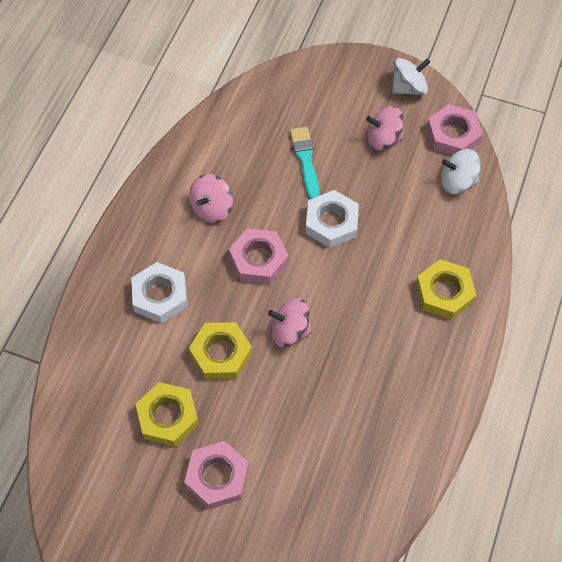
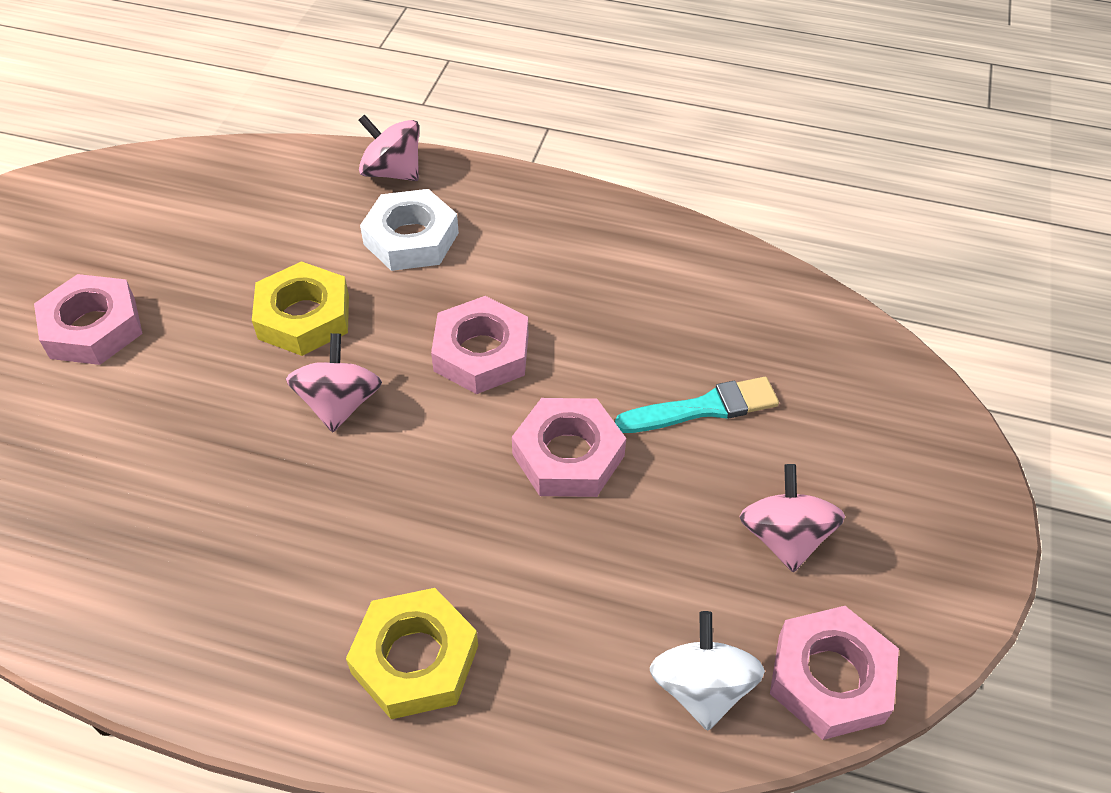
camera: 85 degrees right, 10 degrees down
yellow nut [136,382,199,447] -> none
pink spinning top [189,174,233,223] -> pink spinning top moved to [358,114,419,181]
white nut [306,190,359,248] -> pink nut [512,398,626,497]
white spinning top [392,58,430,95] -> none

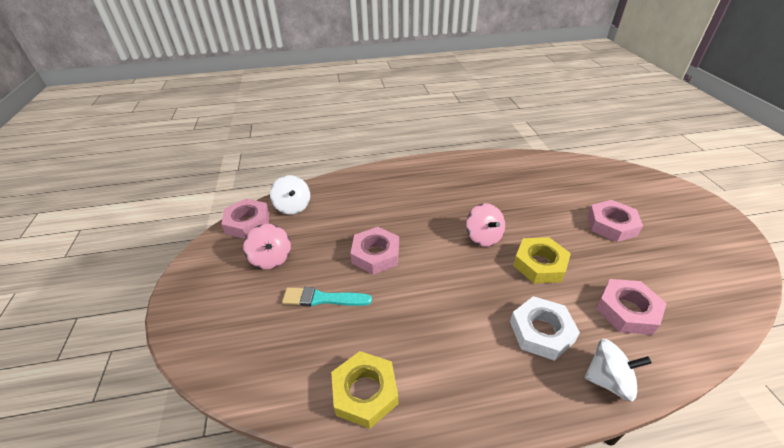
camera: 155 degrees right, 10 degrees down
yellow nut [346,588,478,719] -> yellow nut moved to [331,351,398,429]
pink spinning top [358,114,419,181] -> white spinning top [585,339,652,401]
pink nut [431,296,528,394] -> pink nut moved to [596,279,667,335]
turquoise brush [615,377,779,433] -> turquoise brush turned 45 degrees clockwise [282,287,372,306]

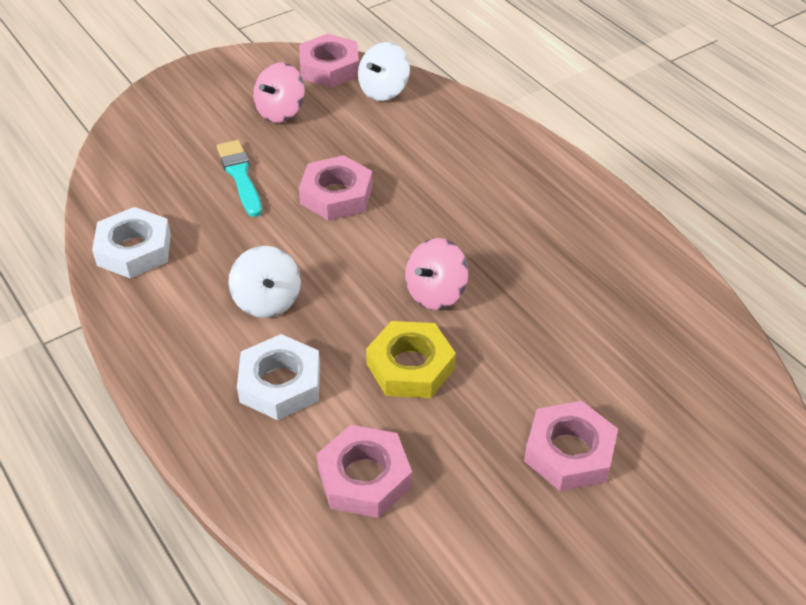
camera: 65 degrees right, 5 degrees up
yellow nut [331,351,398,429] -> white nut [92,207,171,278]
white spinning top [585,339,652,401] -> white spinning top moved to [228,246,301,318]

